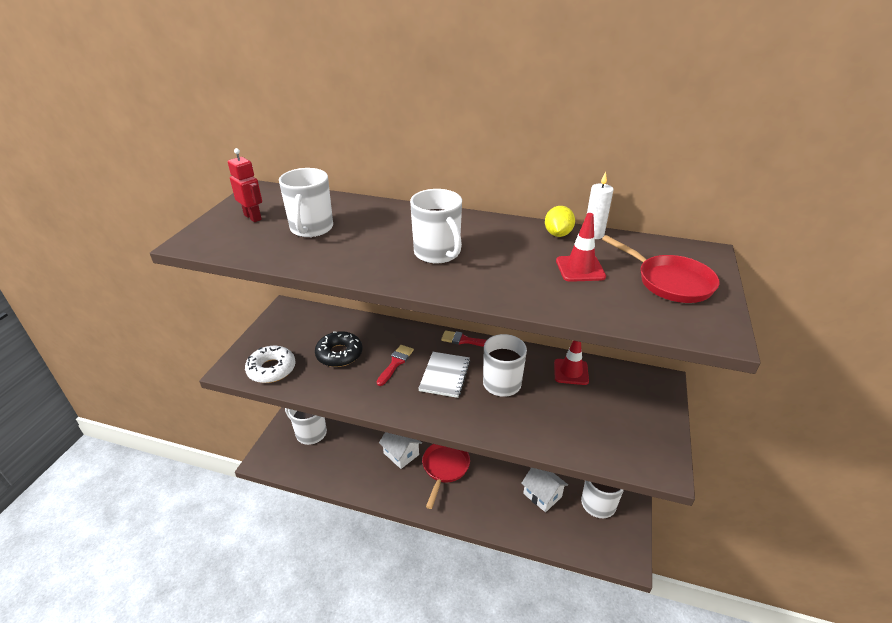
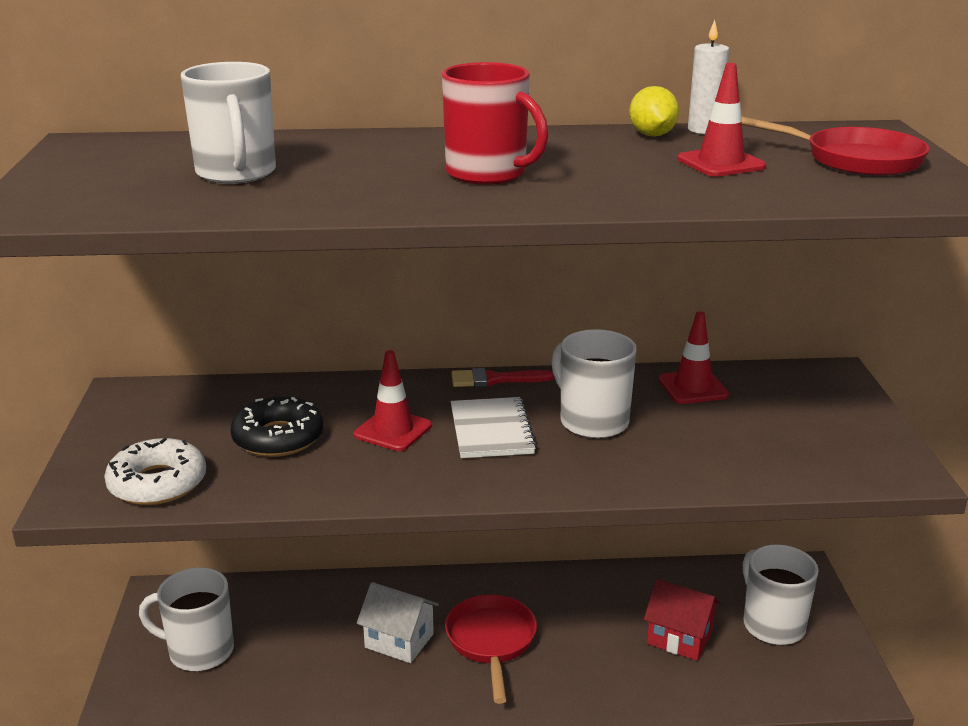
camera: 20 degrees left, 10 degrees down
red robot [228,148,262,222] -> none
red brush [377,345,414,386] -> red traffic cone [354,350,432,451]
white mug [410,189,462,264] -> red mug [442,62,548,185]
white house [521,468,568,512] -> red house [644,579,721,661]

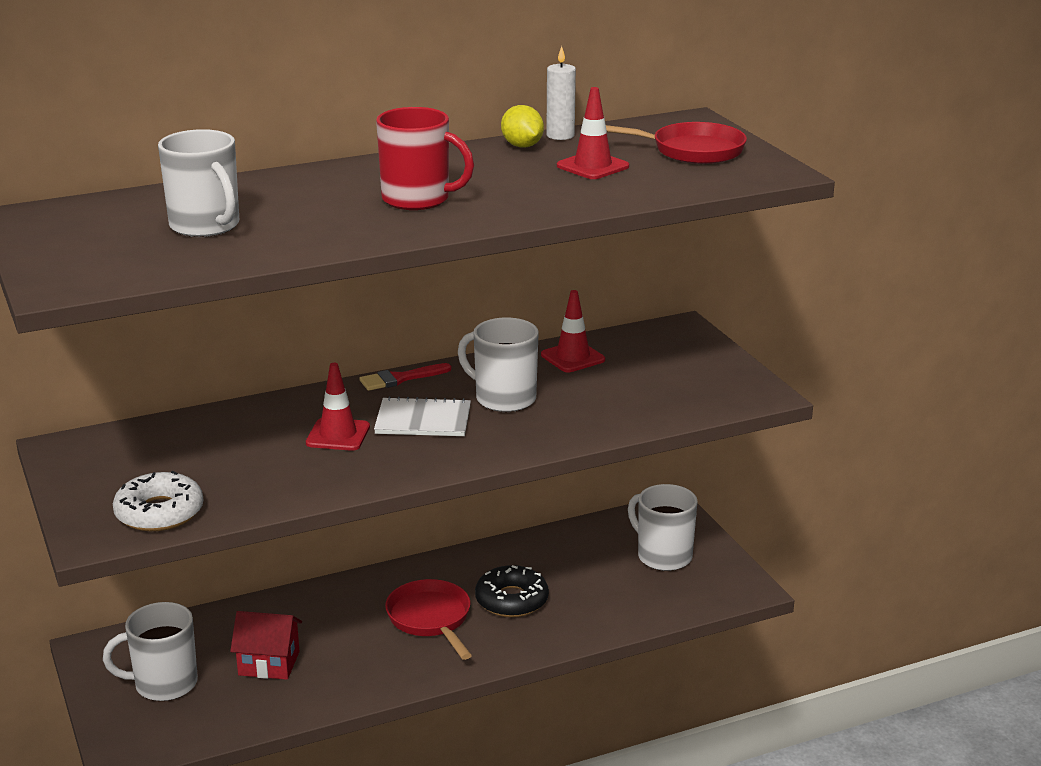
camera: 20 degrees left, 0 degrees up
black donut [231,397,323,457] -> black donut moved to [475,565,549,617]
white house [357,582,439,663] -> none
white notebook [451,397,537,458] -> white notebook turned 60 degrees counterclockwise [374,396,471,436]
red house [644,579,721,661] -> red house moved to [230,611,302,680]

